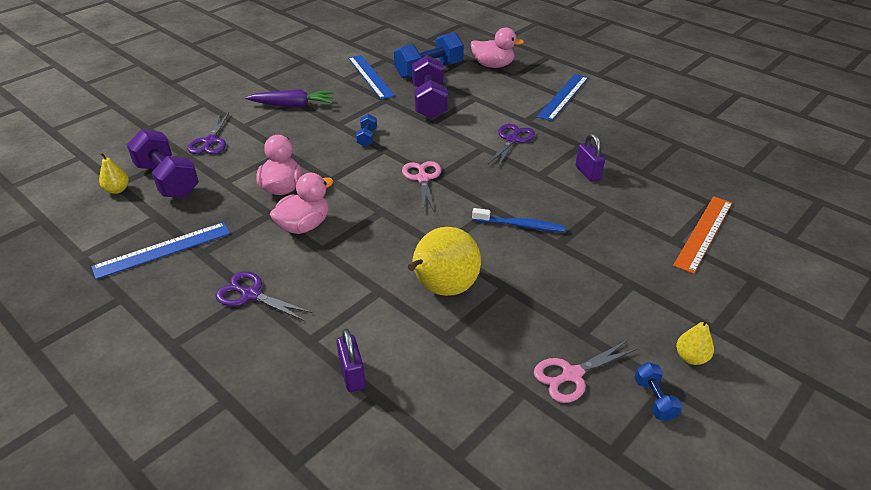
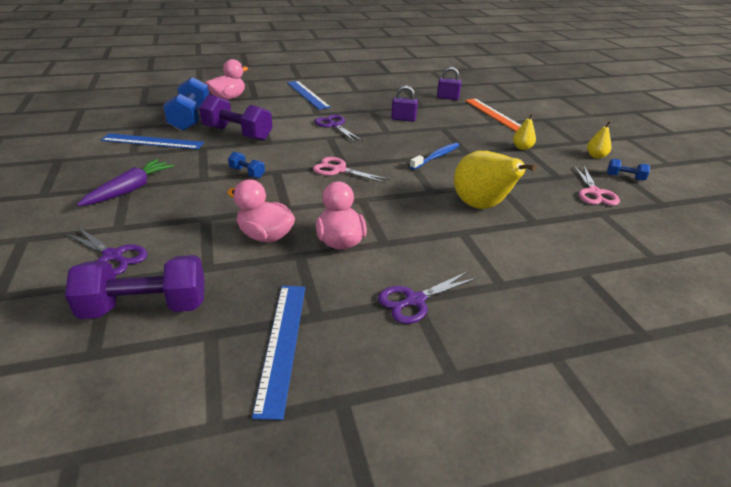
camera: 60 degrees left, 5 degrees down
yellow pear [99,153,129,194] -> yellow pear moved to [513,113,536,150]
purple padlock [337,329,366,392] -> purple padlock moved to [437,67,462,100]

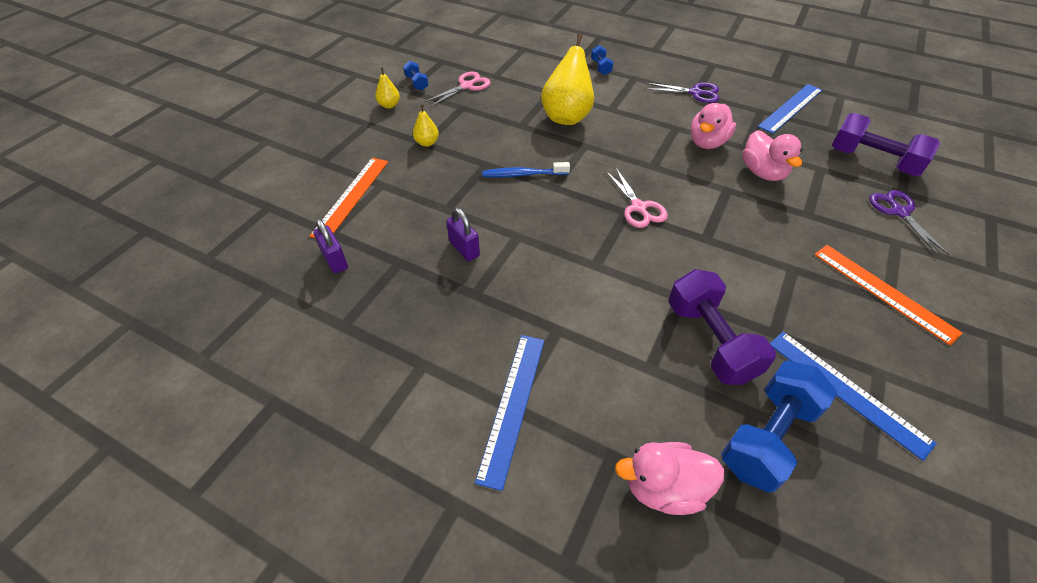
camera: 135 degrees left, 15 degrees up
purple carrot [77,159,174,206] -> orange ruler [814,245,962,345]
blue dumbbell [228,152,265,178] -> blue dumbbell moved to [591,45,614,75]
purple scissors [315,115,363,142] -> none

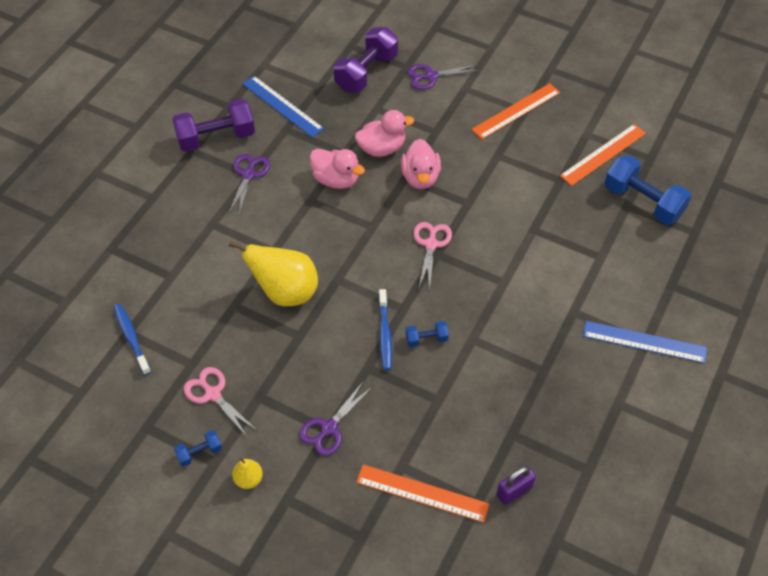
camera: 90 degrees left, 5 degrees up
yellow pear [413,104,439,147] -> purple scissors [299,382,372,456]
purple padlock [446,208,480,261] -> none
blue dumbbell [591,45,614,75] -> blue dumbbell moved to [406,321,449,347]
pink scissors [606,168,668,228] -> pink scissors turned 60 degrees counterclockwise [414,222,452,291]
pink duck [615,442,725,515] -> pink duck moved to [401,139,441,189]
purple dumbbell [668,269,776,385] -> purple dumbbell moved to [172,99,255,152]
blue ruler [770,332,937,461] -> orange ruler [560,124,646,186]
none -> blue toothbrush [114,304,151,375]

